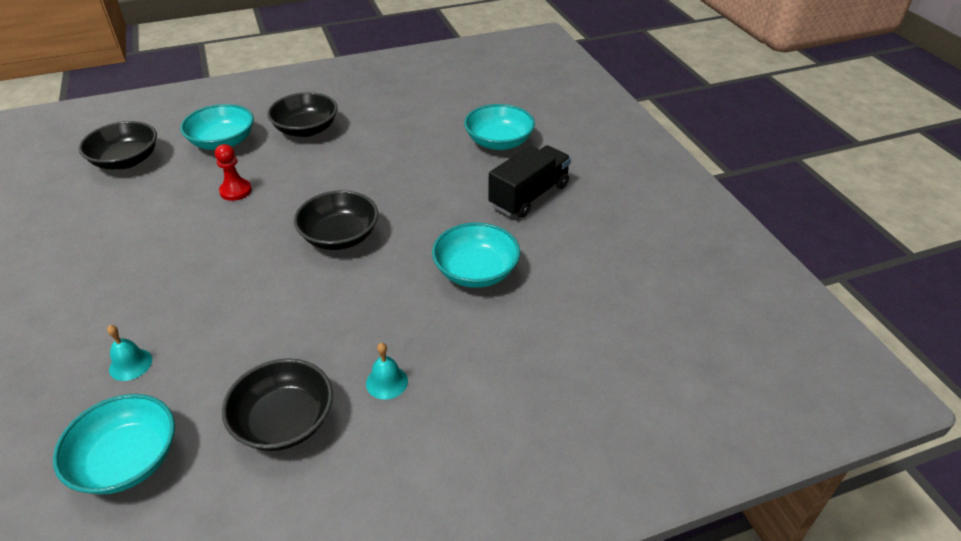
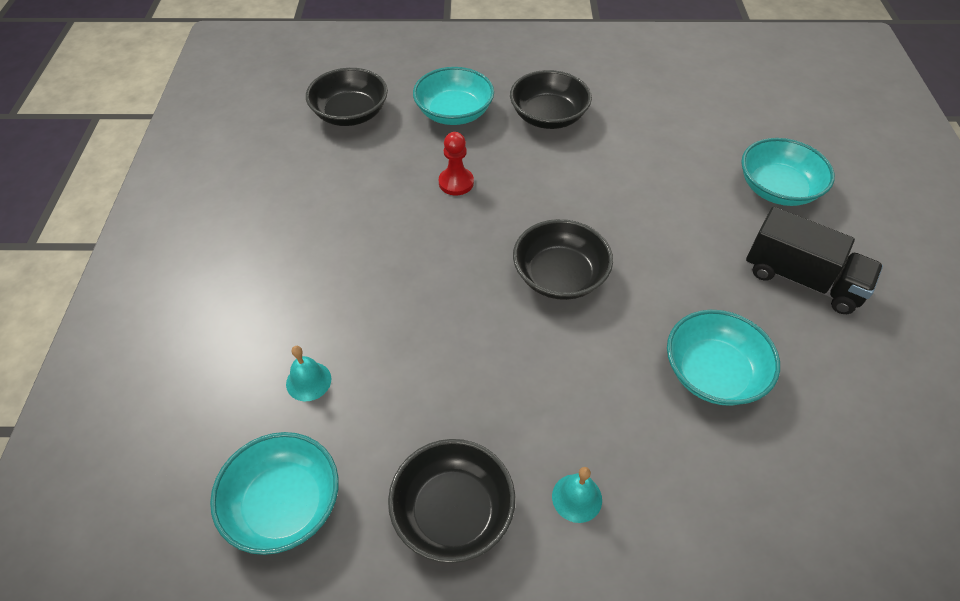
camera: 20 degrees right, 10 degrees up
black truck [488,145,571,218] -> black truck turned 60 degrees clockwise [746,207,883,314]

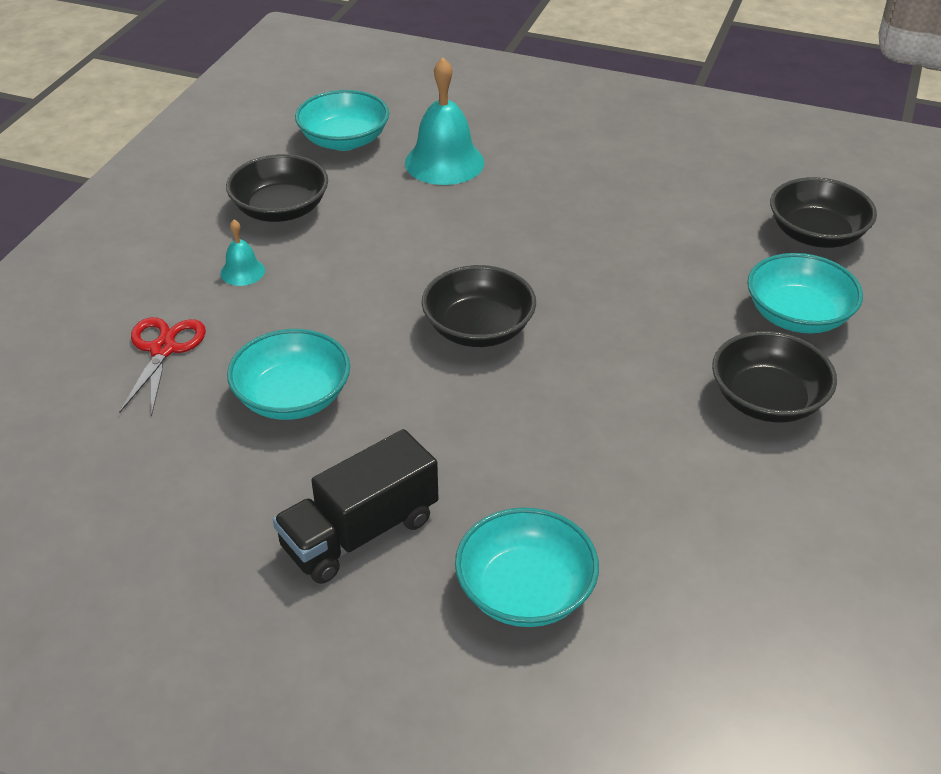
camera: 110 degrees right, 10 degrees down
turquoise bell [286,346,331,401] -> turquoise bell [405,58,485,185], size x2.01
red pawn [439,132,474,195] -> none
none -> red scissors [119,317,206,416]

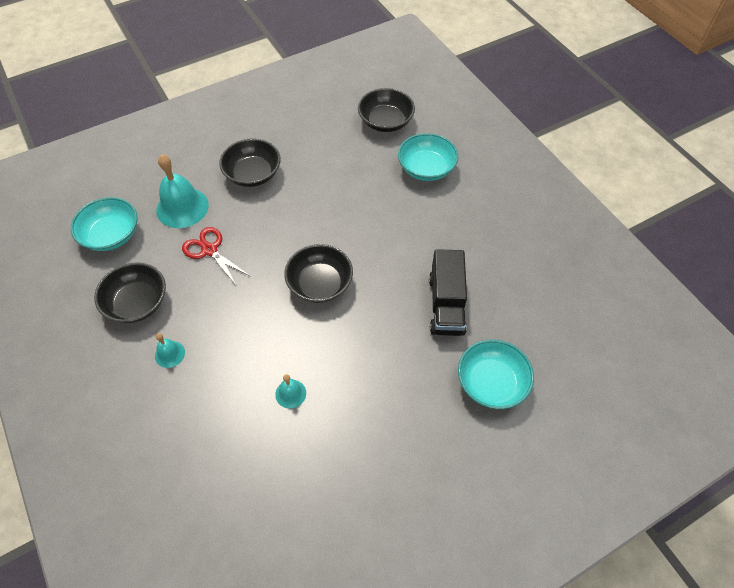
camera: 50 degrees left, 15 degrees up
red scissors [119,317,206,416] -> red scissors moved to [182,227,250,285]
turquoise bowl [227,329,350,420] -> turquoise bell [275,374,306,409]
black truck [273,429,438,584] -> black truck moved to [429,249,467,336]
black bowl [712,331,837,423] -> black bowl moved to [219,138,281,187]

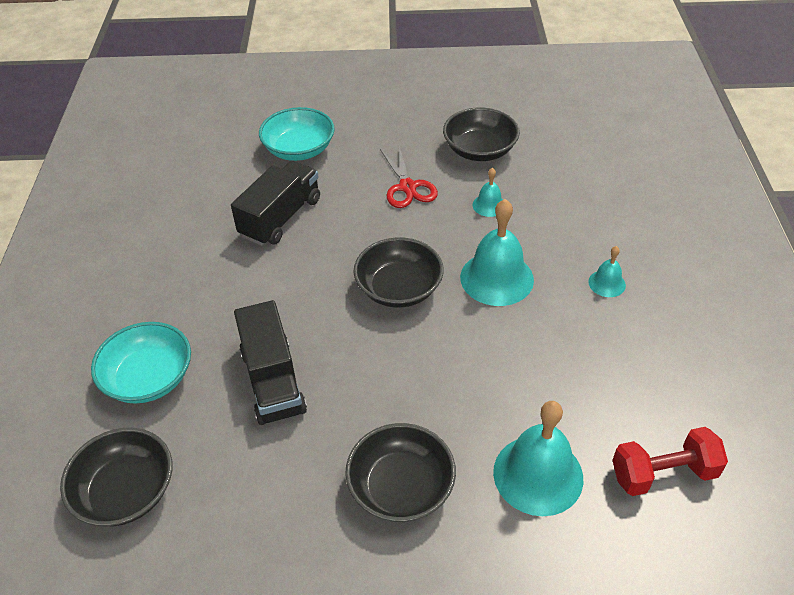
camera: 150 degrees left, 10 degrees down
turquoise bowl [71,197,138,251] -> red dumbbell [612,427,728,496]
black bowl [94,262,166,323] -> black bowl moved to [443,108,520,161]
red scissors [182,227,250,285] -> red scissors moved to [380,146,438,208]
none -> black truck [234,300,307,425]
none -> turquoise bell [460,199,534,306]

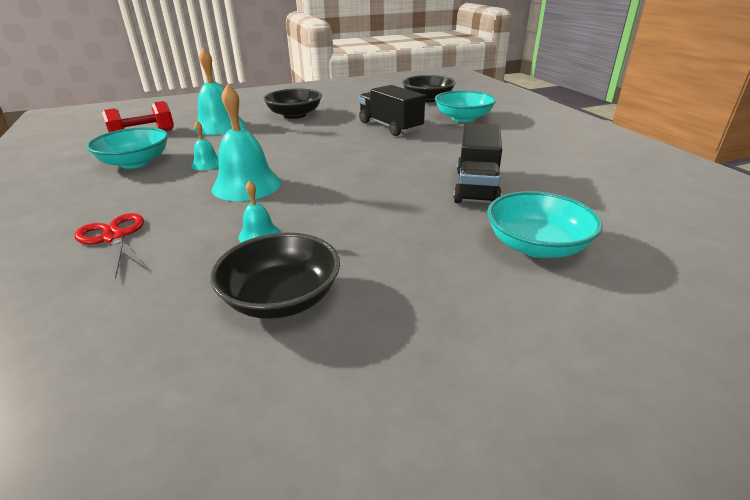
camera: 160 degrees right, 15 degrees down
black bowl [354,237,444,308] -> none
red scissors [380,146,438,208] -> red scissors moved to [74,213,148,279]
turquoise bell [588,246,626,297] -> turquoise bell moved to [191,121,219,170]
none -> turquoise bowl [87,127,168,169]

